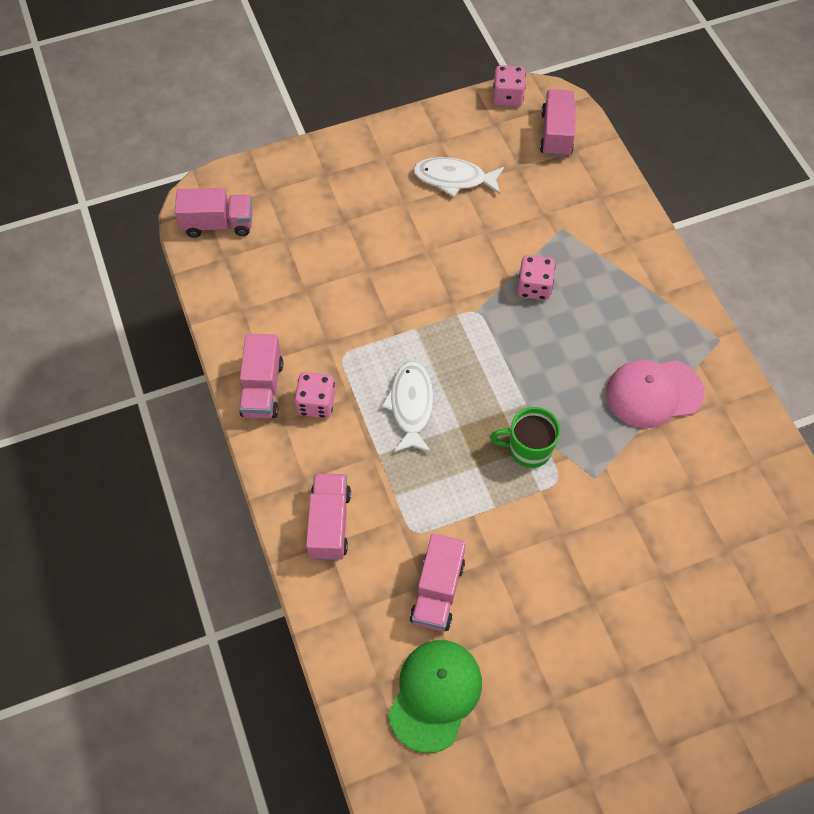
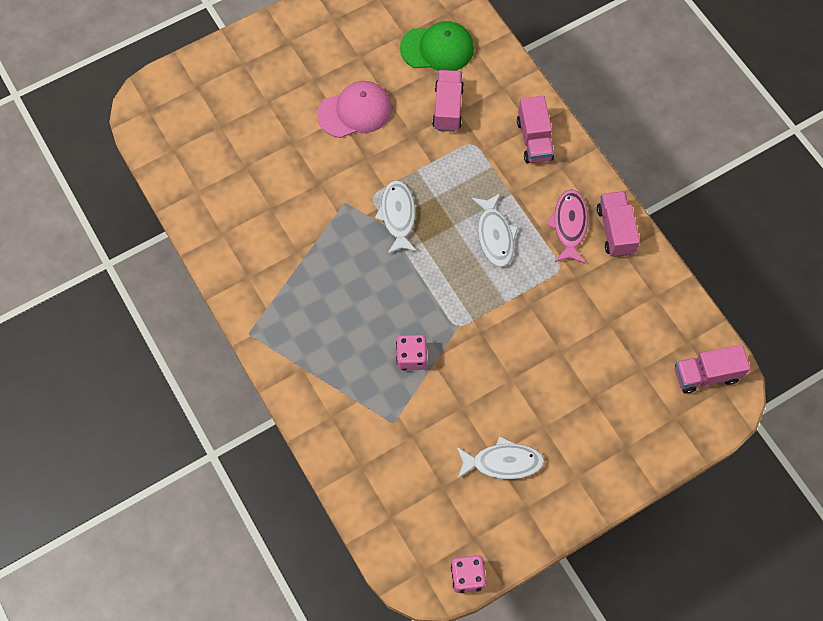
camera: 170 degrees right, 5 degrees up
pink dice [294,372,336,418] -> pink fish [546,189,588,264]
green cap [388,640,482,753] -> green cap turned 105 degrees counterclockwise [400,21,474,71]
green mug [490,407,561,468] -> white fish [375,180,417,254]
pink truck [540,89,576,157] -> none
pink cap [606,360,705,428] -> pink cap moved to [317,81,392,138]

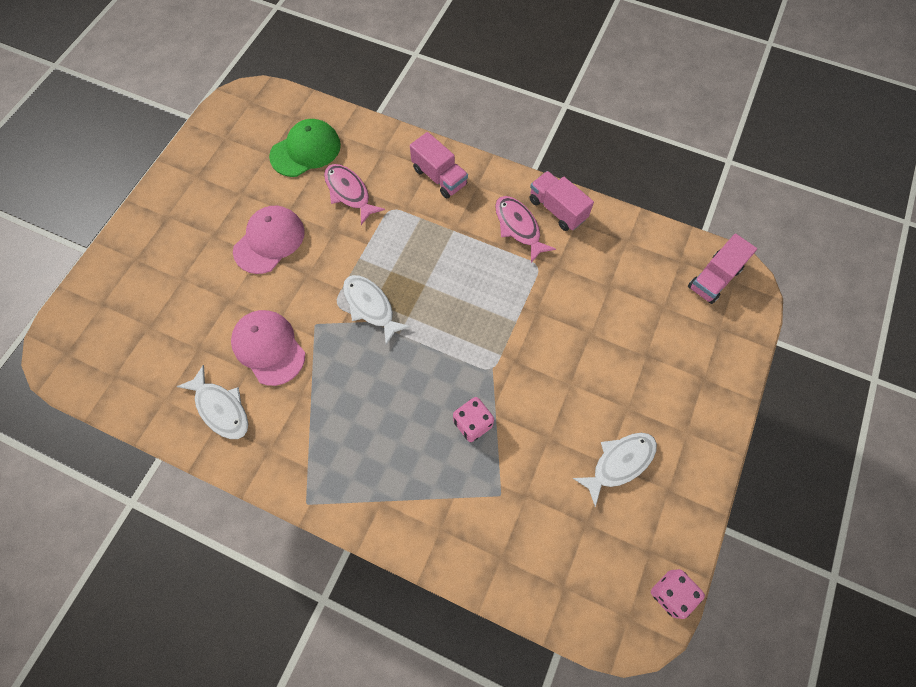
camera: 35 degrees left, 0 degrees up
pink truck [432,70,464,132] -> pink fish [324,164,385,225]
white fish [472,193,518,267] -> white fish moved to [176,365,248,439]
none -> pink cap [231,310,305,386]

